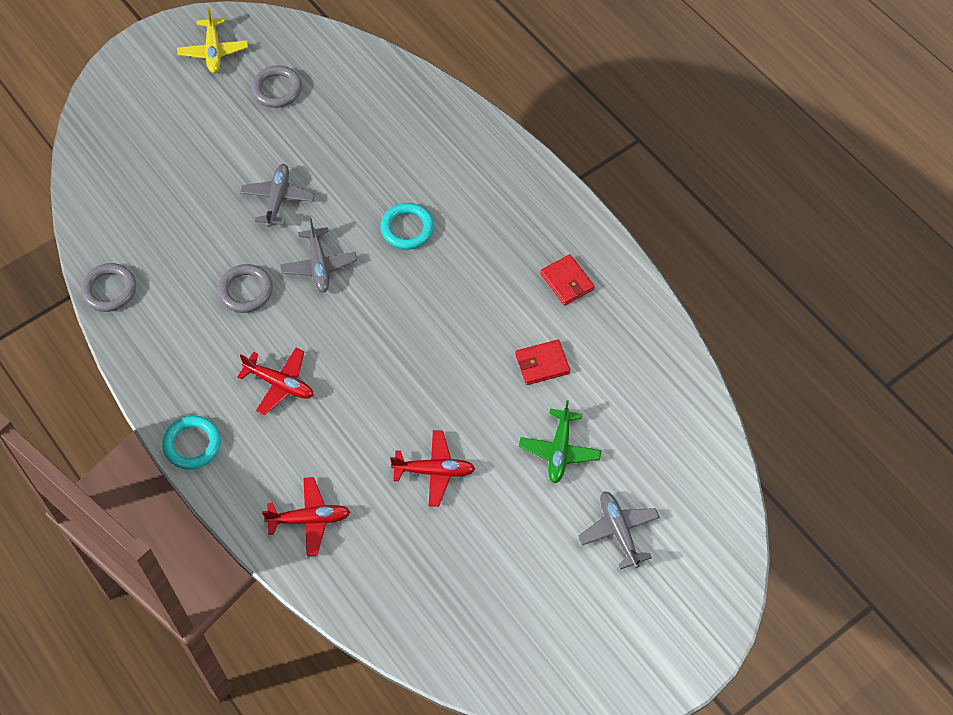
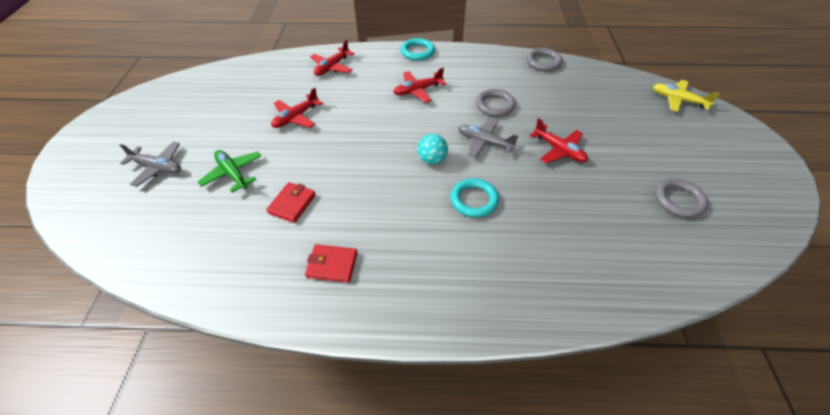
camera: 130 degrees right, 10 degrees down
yellow plane [177,7,248,73] -> yellow plane moved to [653,80,720,112]
grey plane [240,164,315,227] -> red plane [530,118,588,164]
none -> turquoise ball [418,134,448,165]

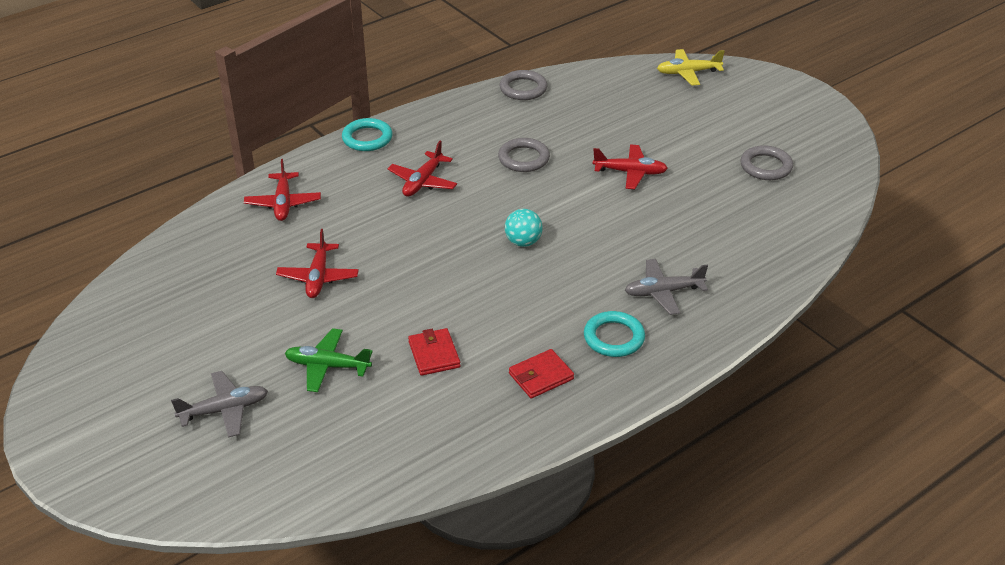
camera: 40 degrees left, 10 degrees down
turquoise ring [450,178,499,218] -> turquoise ring moved to [584,311,645,357]
grey plane [458,118,518,158] -> grey plane moved to [625,259,708,315]

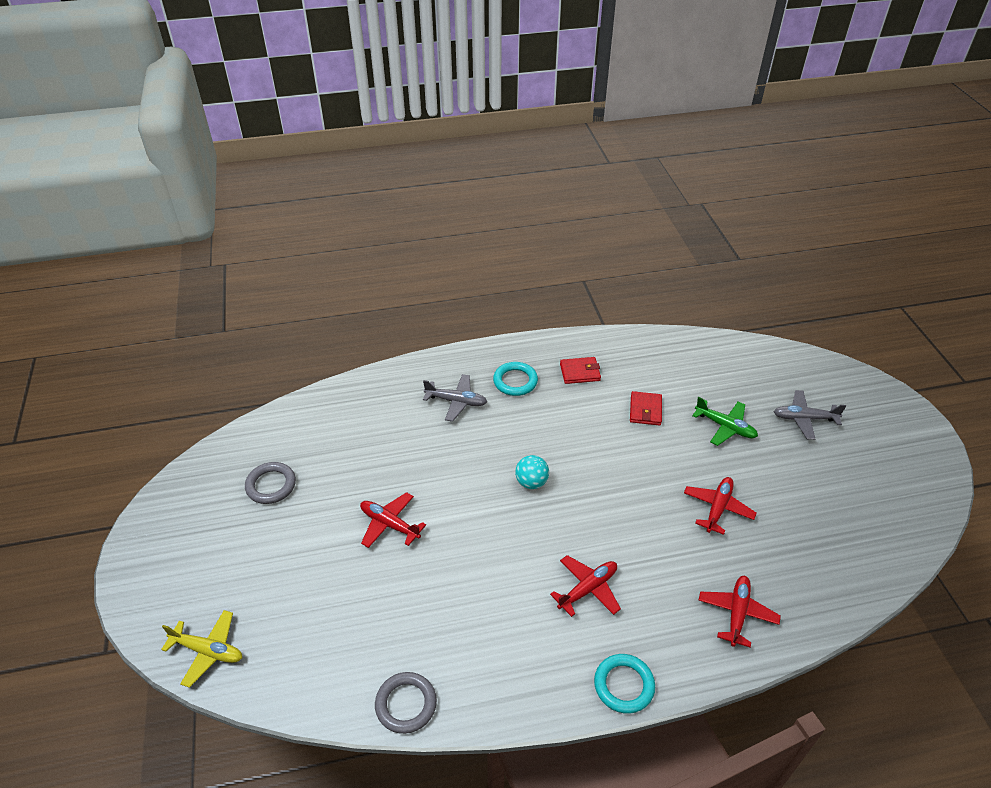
camera: 155 degrees left, 5 degrees up
grey ring [498,138,550,172] -> none

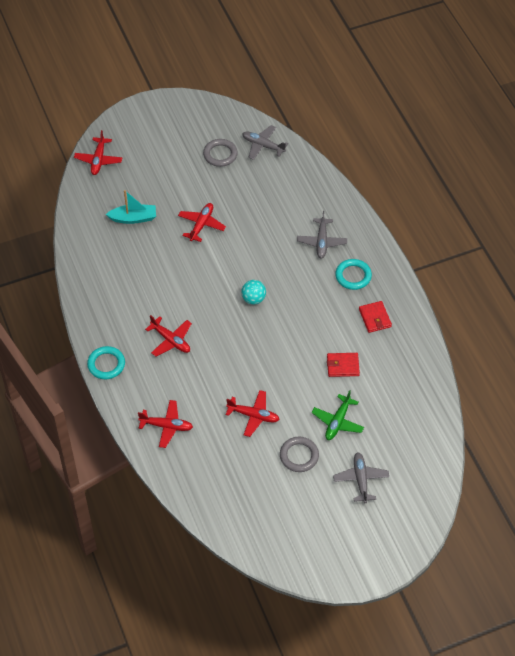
camera: 80 degrees right, 10 degrees up
yellow plane [161,610,242,688] -> red plane [74,130,122,175]
grey ring [375,672,437,734] -> grey ring moved to [280,437,319,472]
none -> turquoise boat [106,190,156,224]
none -> grey plane [242,125,288,160]

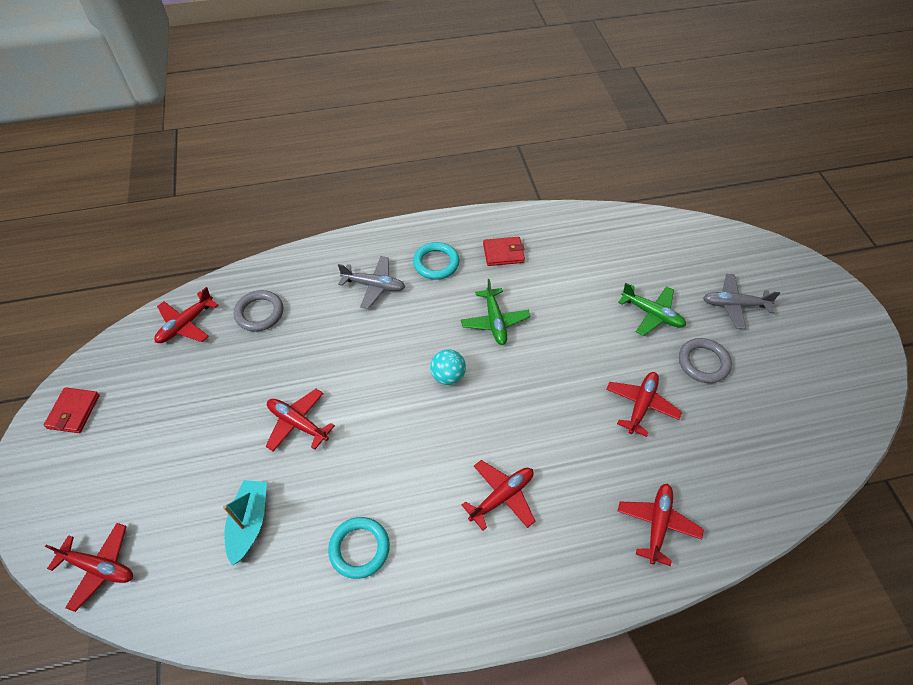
camera: 80 degrees left, 0 degrees up
turquoise ring [87,346,125,379] -> turquoise ring moved to [328,517,390,579]
grey ring [203,139,238,167] -> grey ring moved to [234,290,283,332]
grey plane [242,125,288,160] -> red plane [154,287,218,343]
red wallet [327,353,360,377] -> red wallet moved to [43,387,100,433]
none -> green plane [461,279,531,345]

